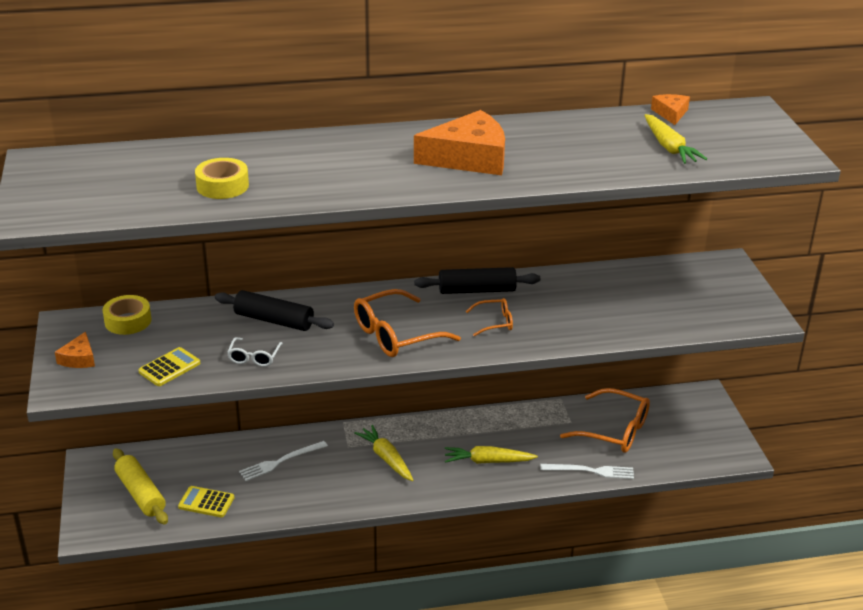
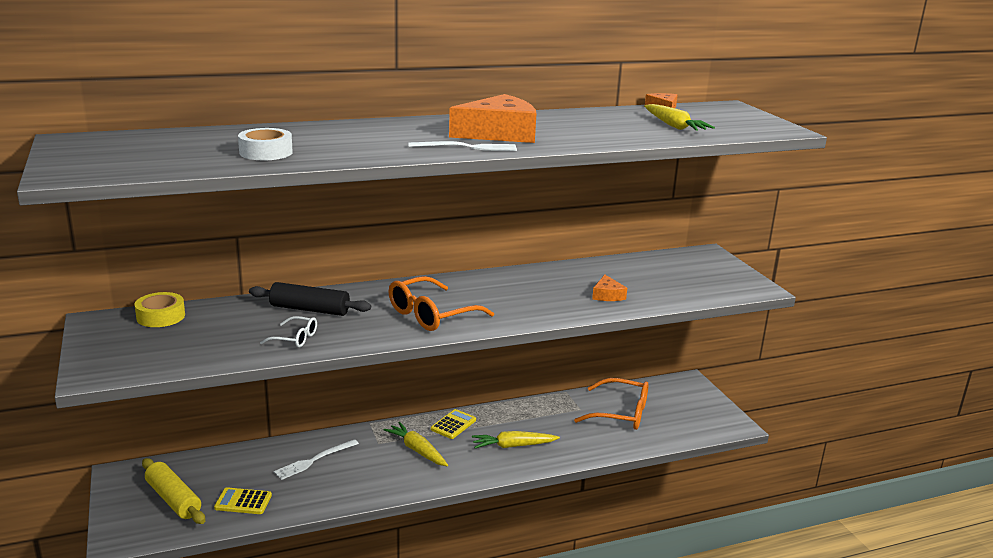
camera: 10 degrees left, 10 degrees down
orange cheese [55,332,95,368] -> orange cheese moved to [592,274,627,301]
yellow calculator [138,347,201,386] -> yellow calculator moved to [431,409,476,439]
yellow tape [195,158,249,199] -> white tape [238,128,293,160]
white glasses [227,337,283,367] -> white glasses turned 75 degrees counterclockwise [260,316,317,348]
black rolling pin [414,267,540,294] -> none
orange glasses [466,298,513,336] -> none
white fork [540,464,634,479] -> white fork moved to [408,141,517,151]

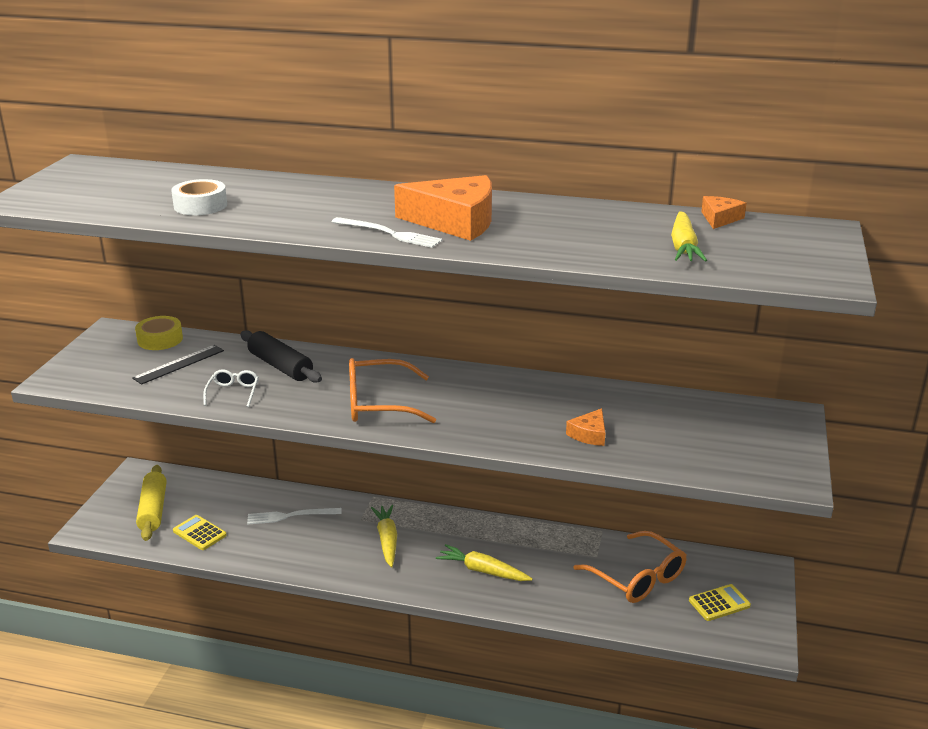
camera: 35 degrees right, 5 degrees up
white glasses [260,316,317,348] -> white glasses turned 135 degrees counterclockwise [203,369,259,407]
yellow calculator [431,409,476,439] -> yellow calculator moved to [689,584,751,621]
none -> black ruler [132,345,224,385]

